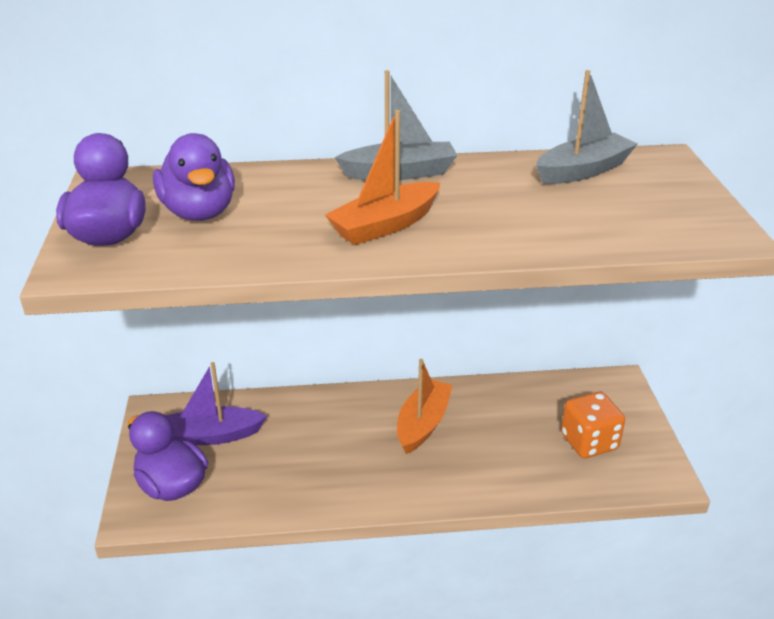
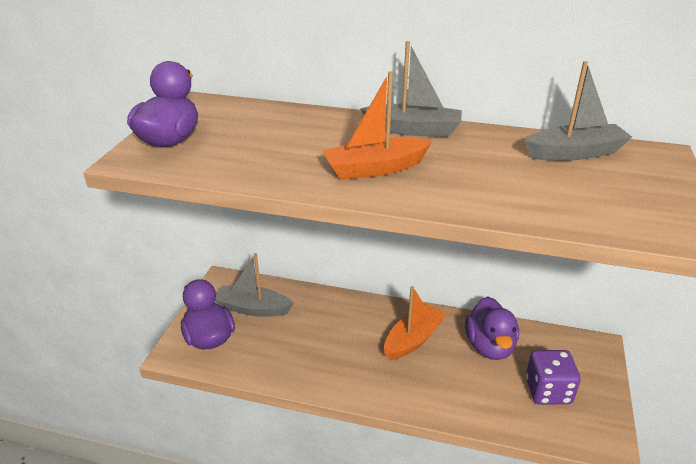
camera: 20 degrees right, 0 degrees up
purple duck [153,133,235,221] -> purple duck moved to [465,296,519,360]
purple boat [165,362,267,445] -> grey boat [215,253,294,317]
orange dice [561,392,625,458] -> purple dice [526,350,581,405]

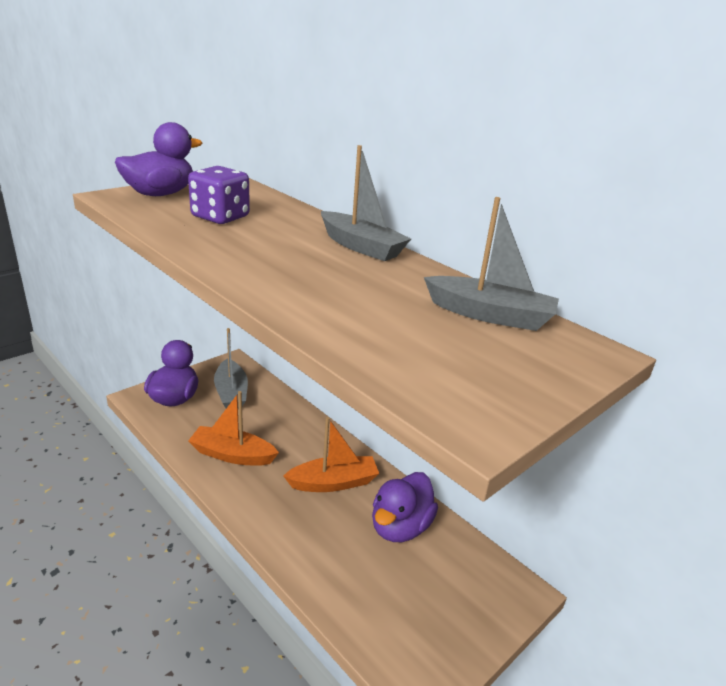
camera: 30 degrees right, 5 degrees down
grey boat [215,253,294,317] -> grey boat turned 150 degrees counterclockwise [214,328,248,408]
orange boat [322,71,432,180] -> orange boat moved to [188,391,279,466]
purple dice [526,350,581,405] -> purple dice moved to [188,166,250,224]

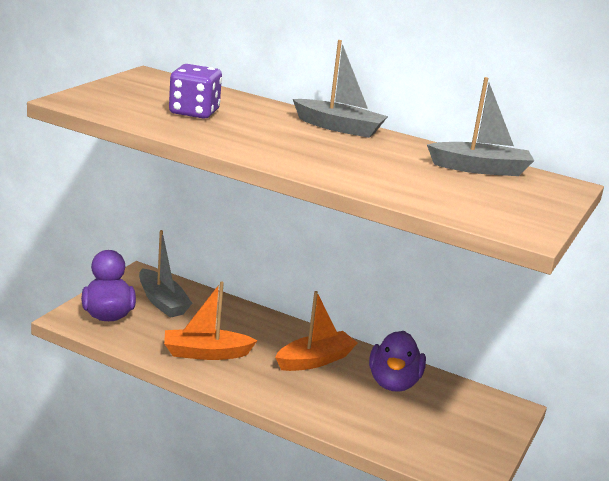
camera: 20 degrees left, 5 degrees down
purple duck [115,122,202,196] -> none

